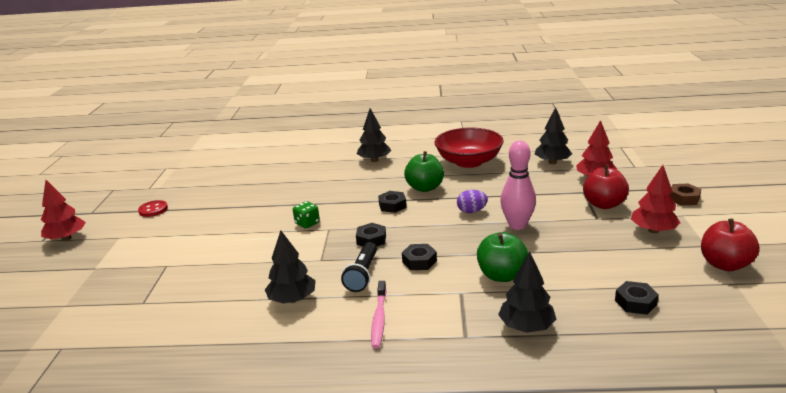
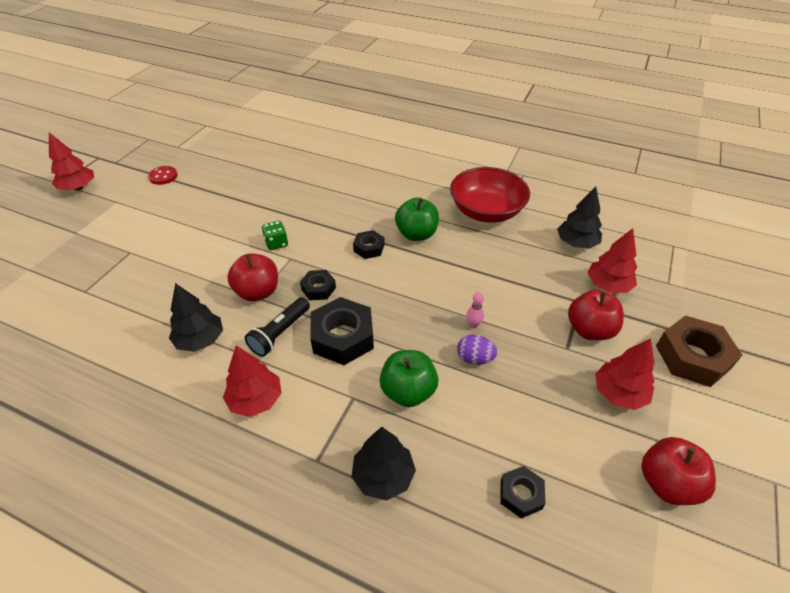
camera: 20 degrees right, 20 degrees up
black tree [357,108,391,162] -> none
pink toothbrush [371,281,386,348] -> red tree [223,345,281,417]
black nut [402,244,437,270] -> black nut [310,297,374,365], size x1.83
purple egg [457,190,488,213] -> purple egg moved to [457,334,497,365]
pink bowling pin [500,141,536,230] -> pink bowling pin [466,292,484,328], size x0.44
brown nut [670,183,701,206] -> brown nut [656,315,742,387], size x1.83
none -> red apple [227,254,278,301]

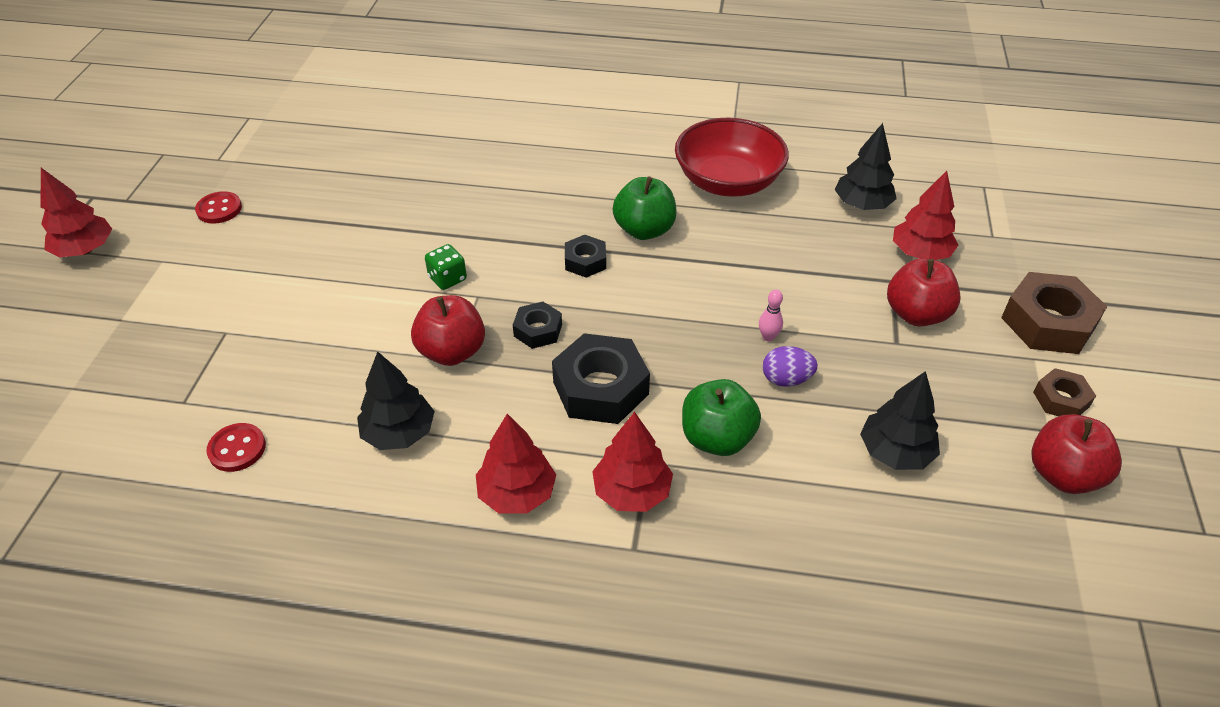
camera: 15 degrees left, 0 degrees up
black flashlight [245,297,310,357] -> none
black tree [351,427,416,501] -> black tree moved to [860,371,940,470]
black nut [500,466,546,519] -> none
red tree [595,339,655,410] -> red tree moved to [592,412,673,512]
none -> red button [206,423,266,472]
none -> brown nut [1033,368,1096,416]

